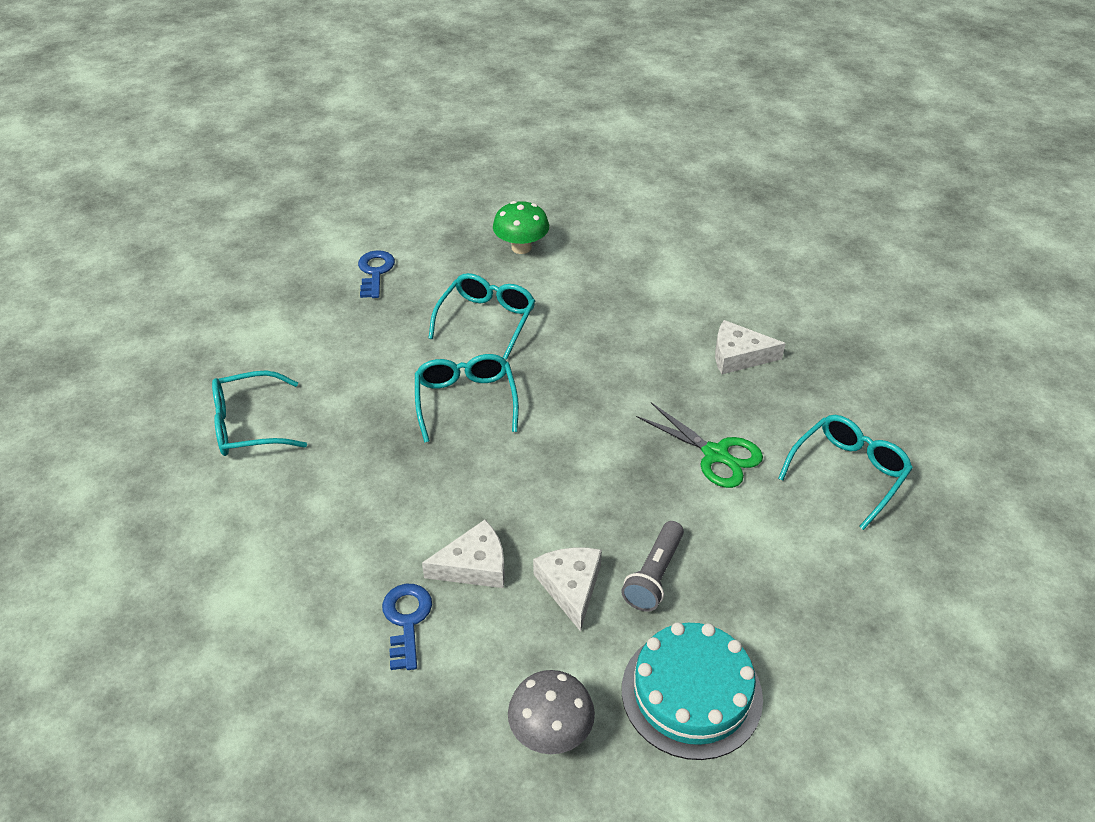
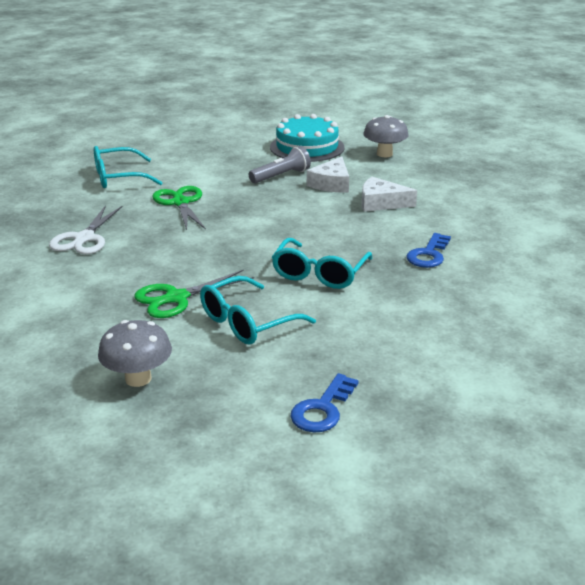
camera: 150 degrees left, 15 degrees down
turquoise glasses [212,370,307,456] -> none
blue key [382,584,432,670] -> blue key moved to [406,233,451,268]
green mushroom [493,201,549,254] -> grey mushroom [98,320,172,387]
white cheese [715,320,786,374] -> white scissors [49,205,123,254]
none -> green scissors [134,270,254,318]

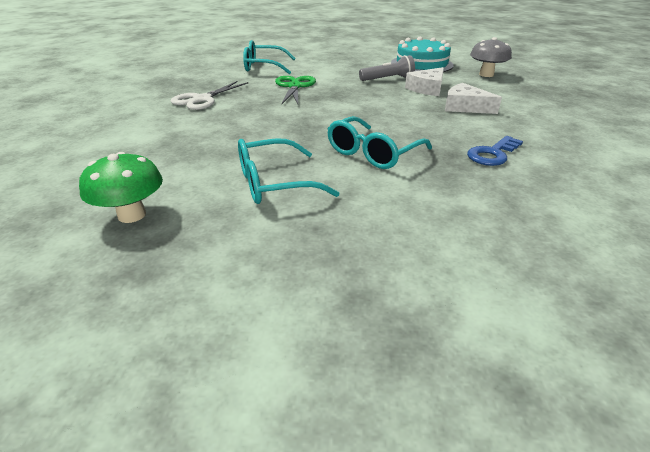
camera: 20 degrees right, 5 degrees up
grey mushroom [98,320,172,387] -> green mushroom [79,152,163,223]
green scissors [134,270,254,318] -> none
blue key [290,373,359,432] -> none

